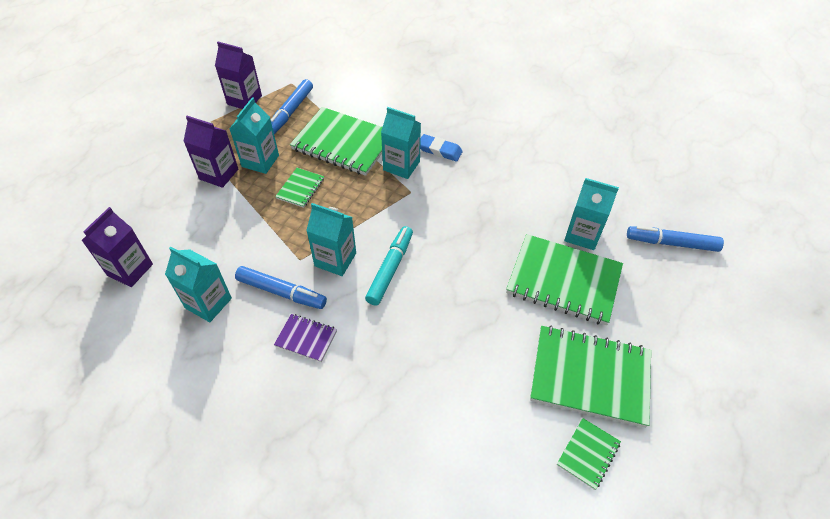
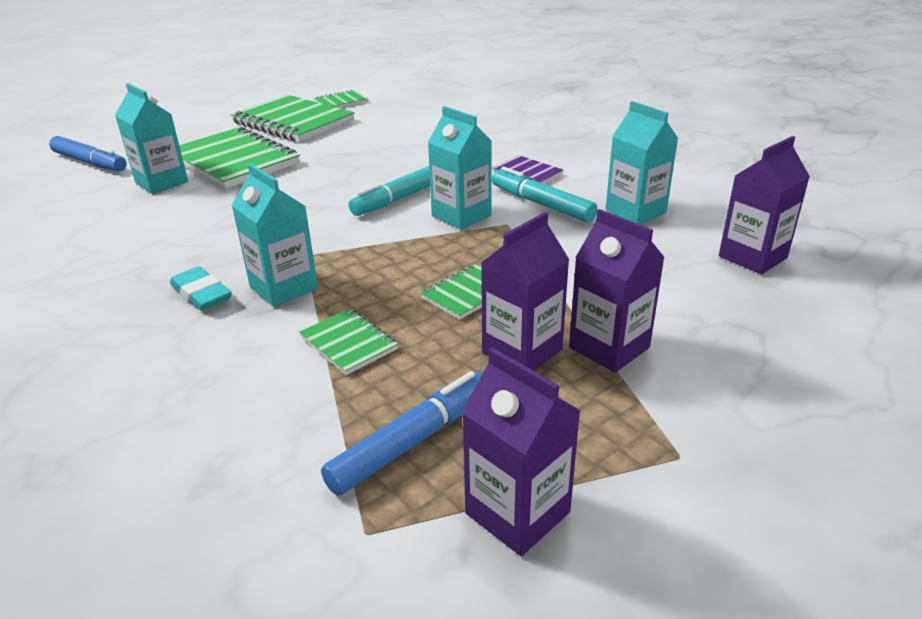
camera: 155 degrees left, 20 degrees down
turquoise carton [229,97,279,174] -> purple carton [481,212,569,371]
blue marker [235,266,327,309] -> turquoise marker [492,167,598,222]
green notebook [290,107,382,176] -> green notebook [299,309,398,375], size x0.48
blue eraser [420,134,463,162] -> turquoise eraser [170,267,232,311]

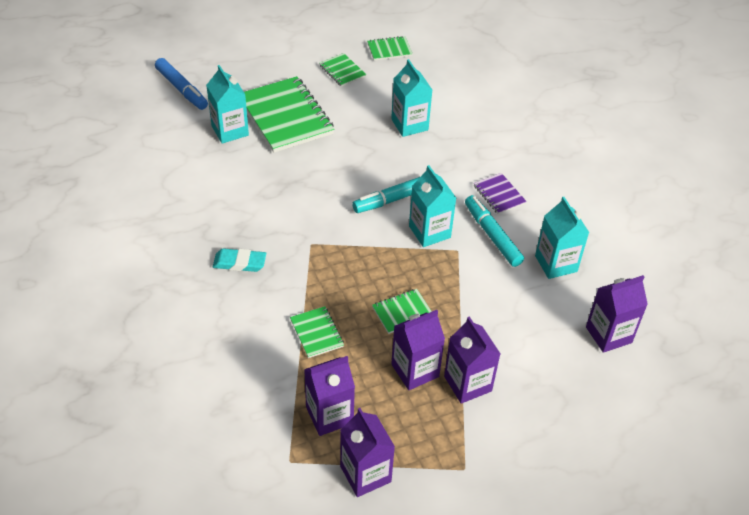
camera: 15 degrees right, 15 degrees up
turquoise eraser [170,267,232,311] -> turquoise eraser turned 60 degrees counterclockwise [213,248,266,272]
green notebook [230,94,355,142] -> green notebook [320,53,366,87], size x0.48
turquoise carton [232,163,318,307] -> turquoise carton moved to [391,59,432,137]
blue marker [321,371,482,496] -> purple carton [304,356,355,436]

